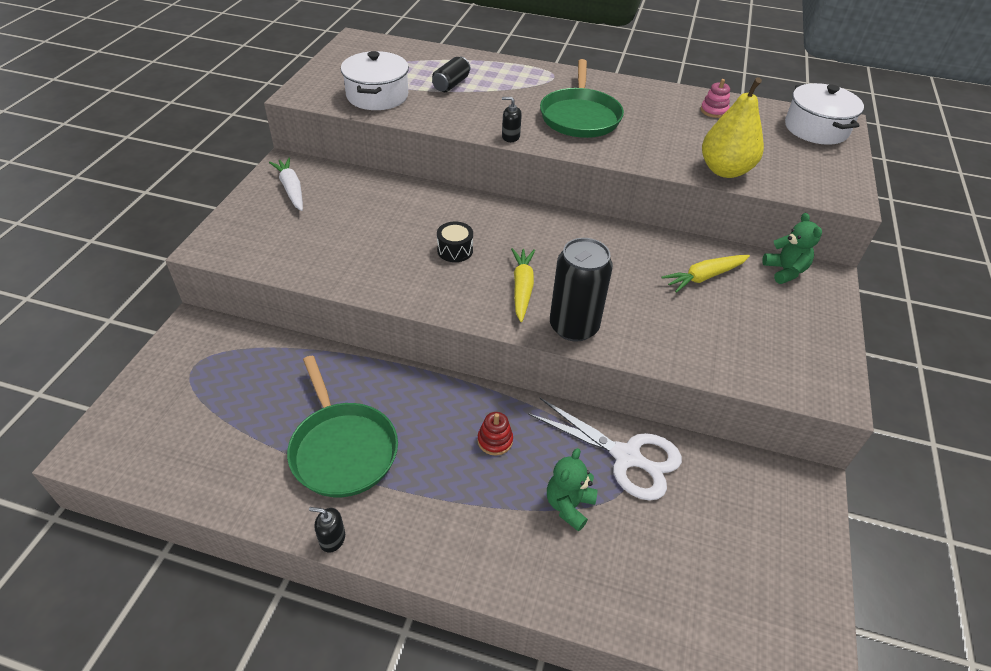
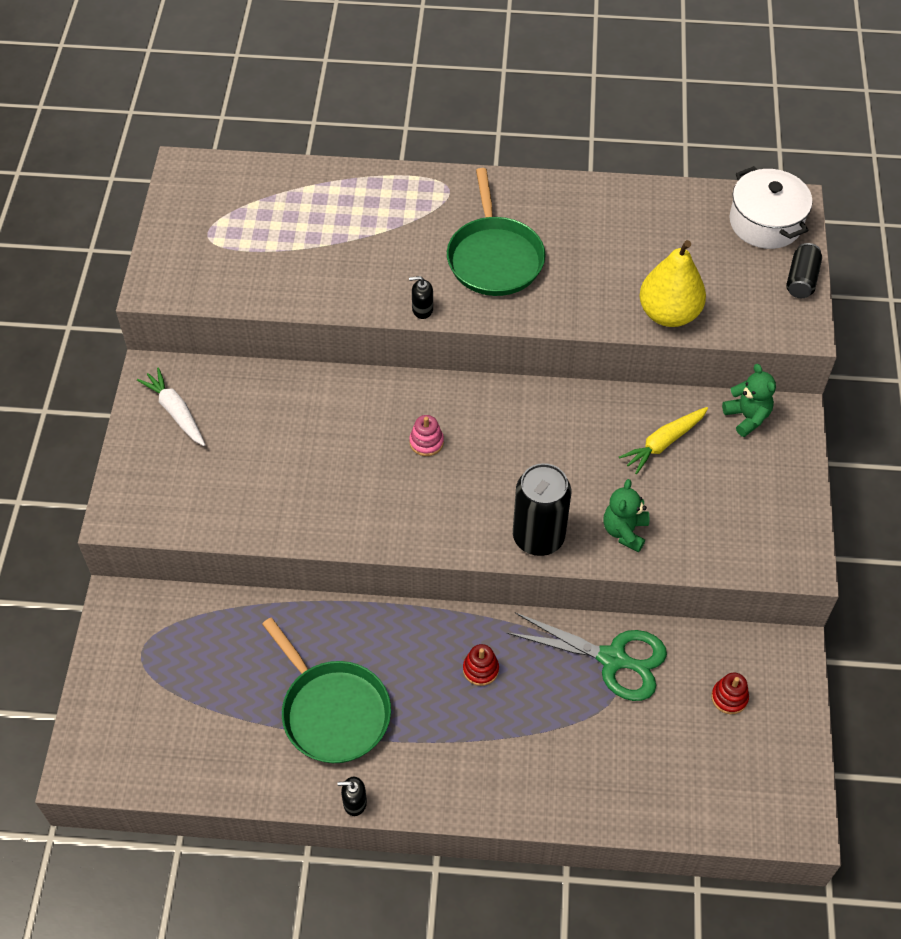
camera: 10 degrees left, 10 degrees up
white pot [341,51,409,110] -> none
black can [432,57,470,92] -> black can moved to [786,243,822,298]
black drum [437,222,473,262] -> none
yellow carrot [511,248,535,322] -> none
white scissors [528,397,682,501] -> green scissors [507,612,667,701]
green teddy bear [547,448,598,531] -> green teddy bear moved to [603,479,649,552]
pink stacking toy [701,79,730,118] -> pink stacking toy moved to [409,415,444,456]
none -> red stacking toy [711,673,749,714]

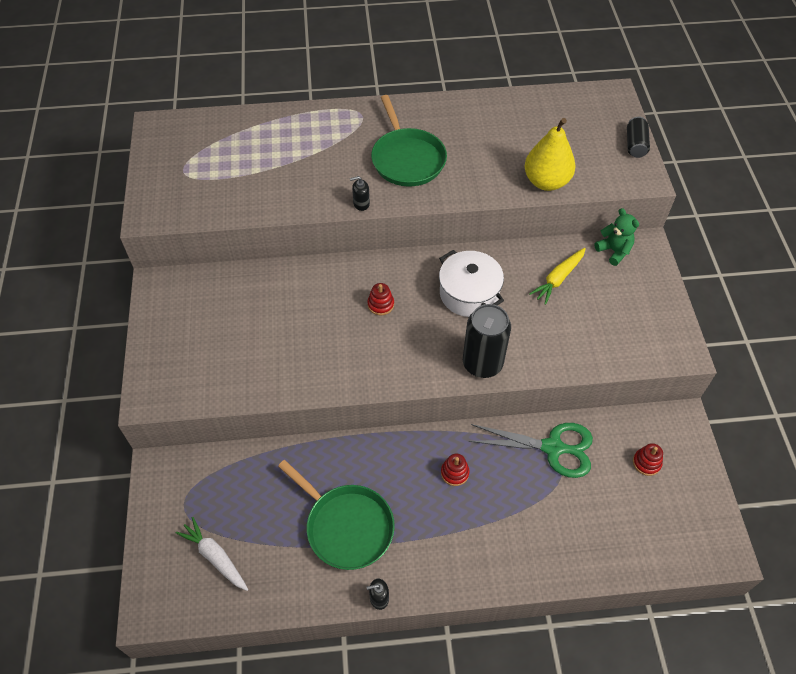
camera: 10 degrees left, 0 degrees up
white carrot [137,367,205,446] -> white carrot moved to [176,517,248,591]
pink stacking toy [409,415,444,456] -> red stacking toy [367,283,394,316]
green teddy bear [603,479,649,552] -> none
white pot [729,166,812,249] -> white pot moved to [439,250,504,317]

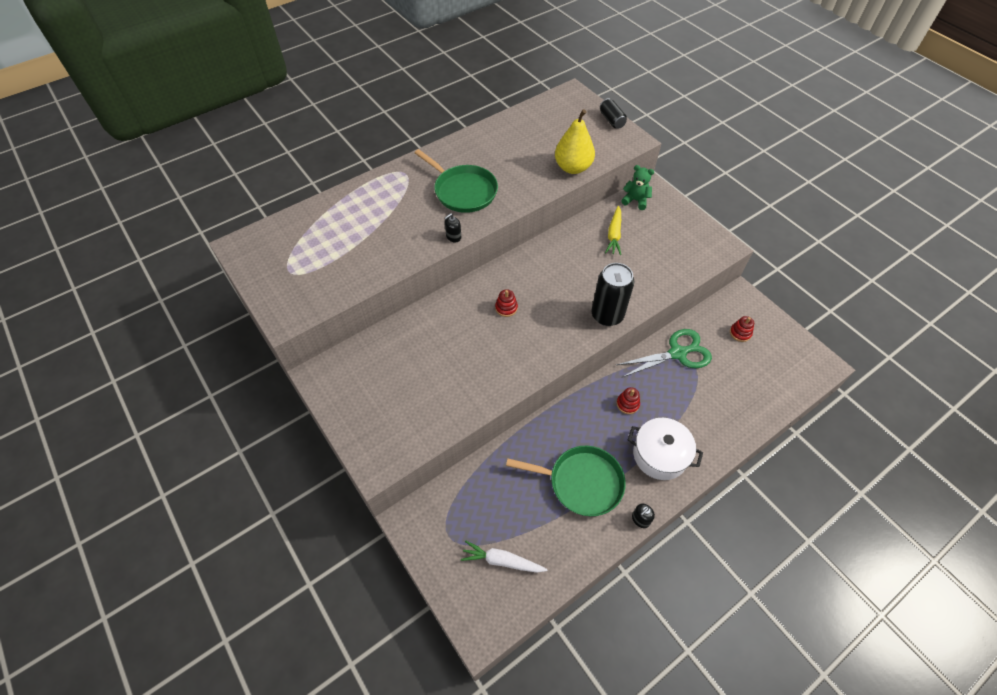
camera: 30 degrees left, 0 degrees up
white pot [439,250,504,317] -> white pot moved to [628,418,703,480]

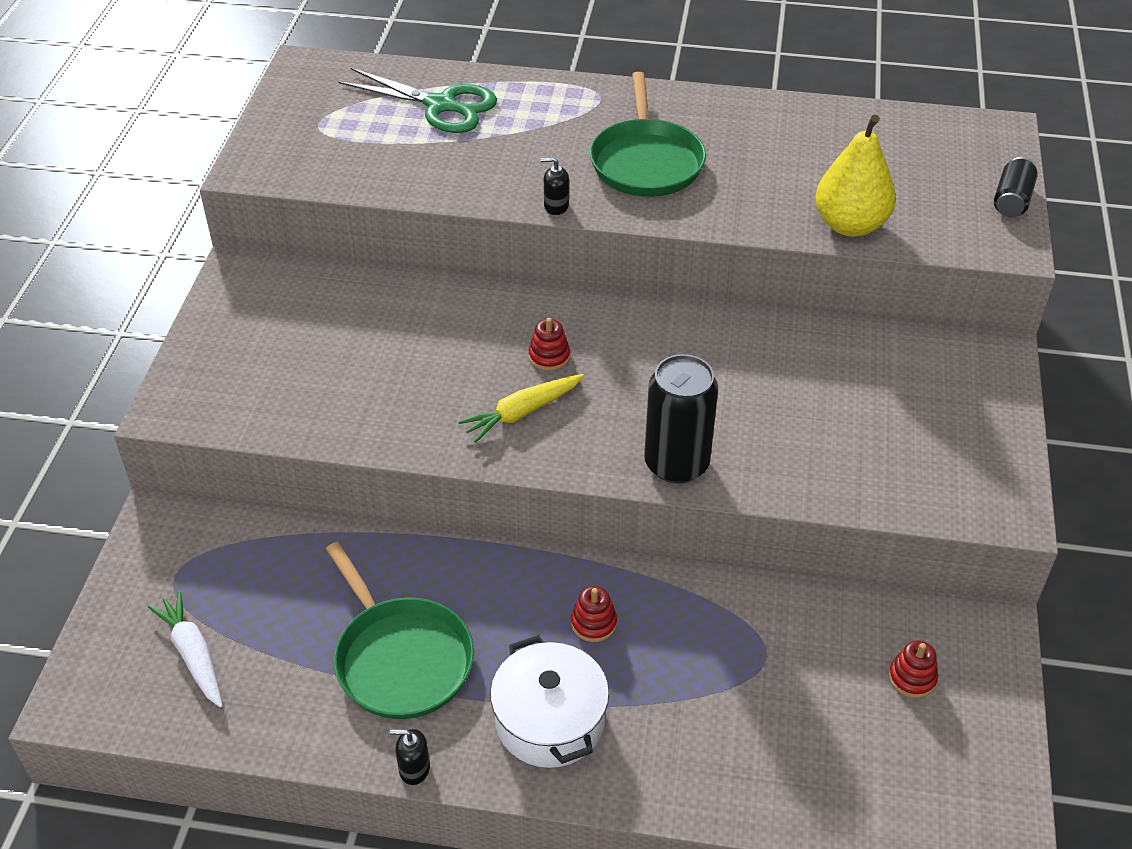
camera: 45 degrees right, 10 degrees down
yellow carrot [605,206,621,255] -> yellow carrot moved to [458,374,584,443]
green scissors [616,329,712,377] -> green scissors moved to [338,68,497,133]
green teddy bear [621,165,654,210] -> none

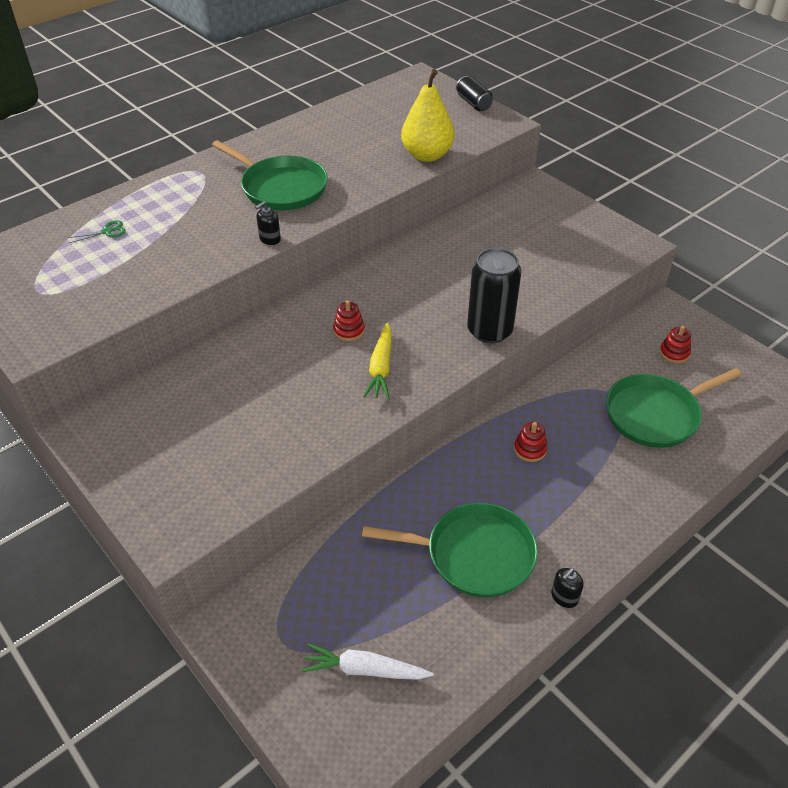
camera: 50 degrees left, 0 degrees up
green scissors [338,68,497,133] -> green scissors [68,220,126,243], size x0.41
white pot [490,635,609,768] -> none
none -> green pan [606,368,742,448]

